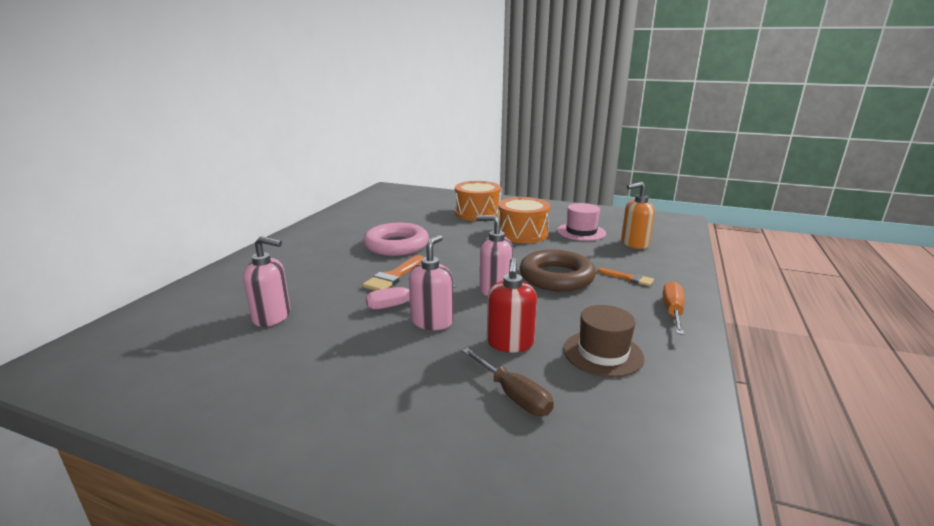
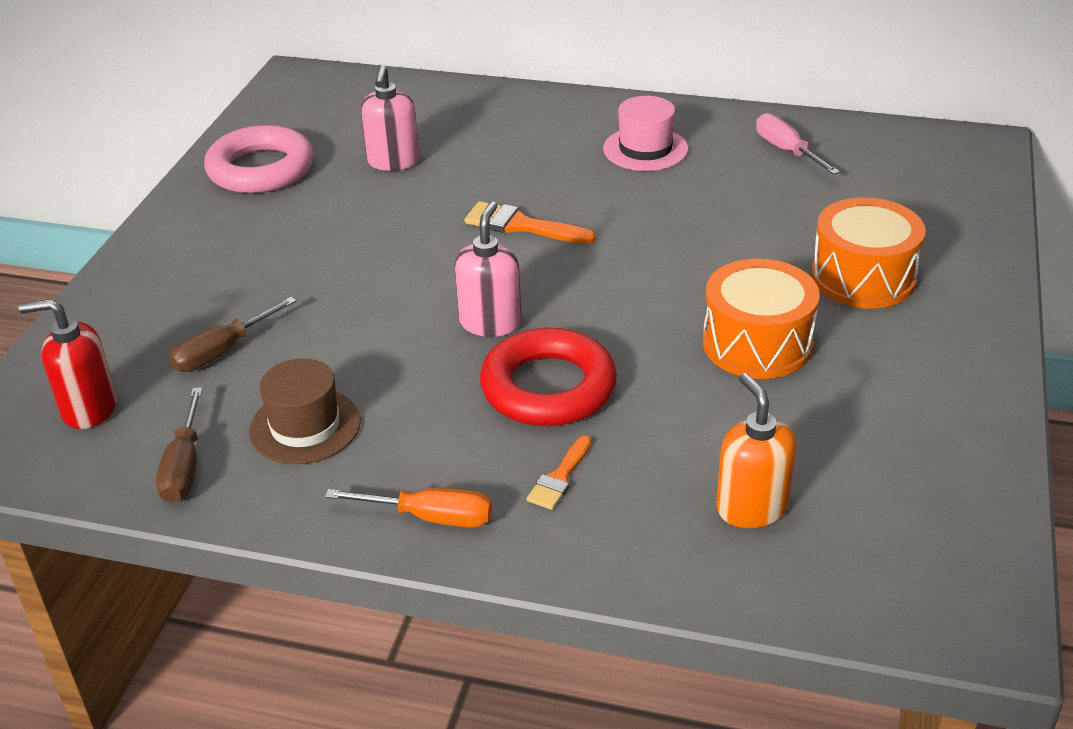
camera: 85 degrees right, 15 degrees up
pink ring [363,223,429,256] -> pink ring moved to [204,125,314,193]
pink screwdriver [365,284,456,310] -> pink screwdriver moved to [756,113,840,175]
pink soap dispenser [409,235,453,330] -> none
red soap dispenser [487,258,537,352] -> red soap dispenser moved to [19,299,117,429]
brown ring [519,250,596,291] -> red ring [480,328,617,426]
pink hat [557,203,606,241] -> pink hat moved to [603,96,688,171]
none -> brown screwdriver [156,387,203,503]

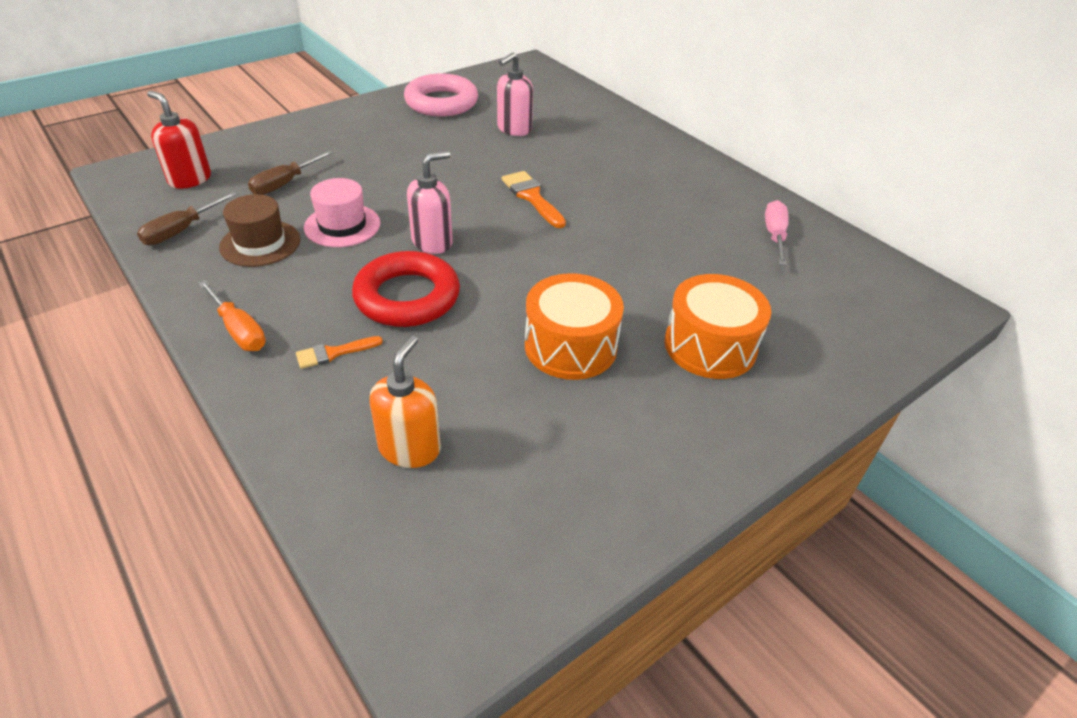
camera: 35 degrees right, 5 degrees up
brown screwdriver [169,297,296,372] -> brown screwdriver turned 45 degrees counterclockwise [248,150,333,195]
pink hat [603,96,688,171] -> pink hat moved to [304,178,380,247]

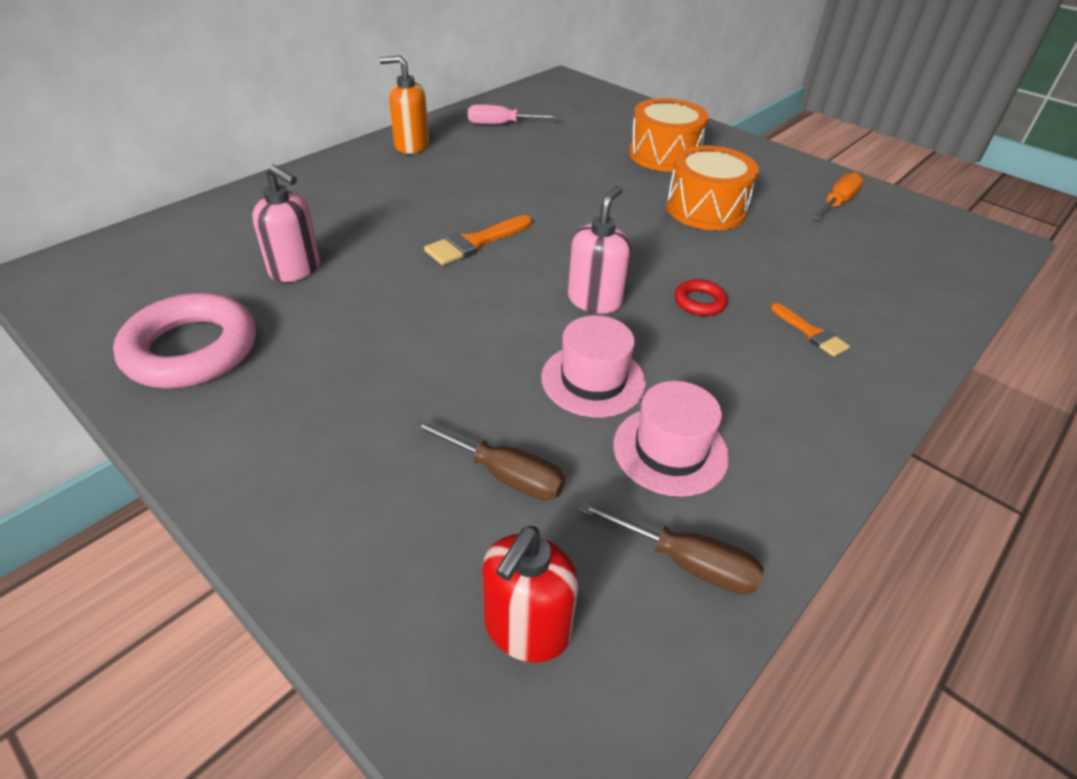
camera: 100 degrees left, 0 degrees up
orange screwdriver [199,280,266,351] -> orange screwdriver moved to [812,172,863,220]
brown hat [219,194,301,267] -> pink hat [613,381,729,497]
red ring [352,251,460,327] -> red ring [674,279,728,316], size x0.46
orange soap dispenser [369,335,441,468] -> orange soap dispenser moved to [379,55,429,154]
pink soap dispenser [407,151,453,254] -> pink soap dispenser turned 75 degrees clockwise [568,186,631,314]

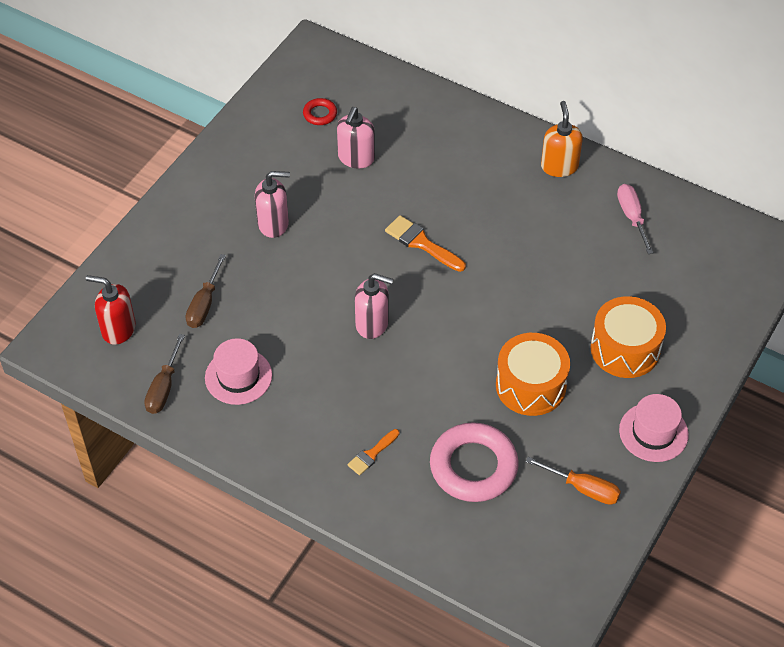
camera: 80 degrees right, 10 degrees up
pink ring [113,293,256,388] -> pink ring moved to [430,422,519,502]
pink hat [541,315,646,417] -> pink hat moved to [619,394,689,462]
red ring [674,279,728,316] -> red ring moved to [303,98,337,125]
none -> pink soap dispenser [255,171,290,238]

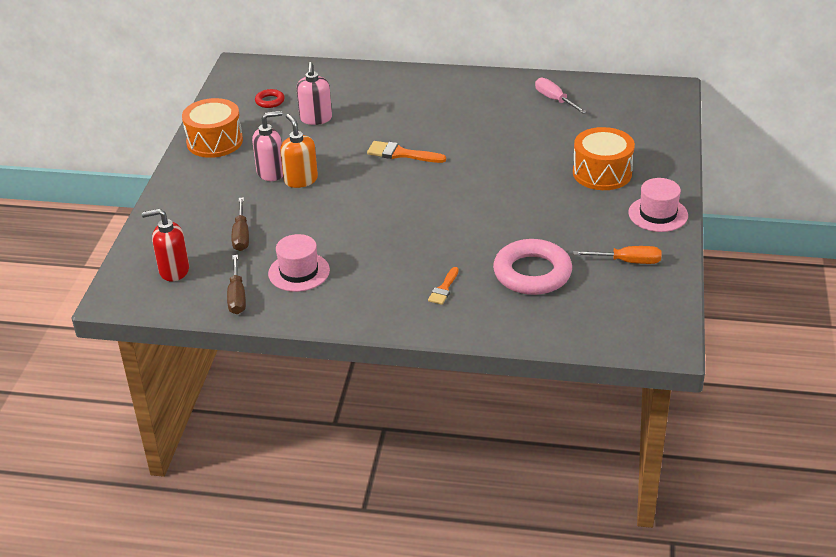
camera: 20 degrees left, 15 degrees down
pink soap dispenser [355,273,393,339] -> none
orange drum [496,333,570,416] -> orange drum moved to [182,98,243,158]
orange soap dispenser [541,101,583,177] -> orange soap dispenser moved to [280,114,318,188]

